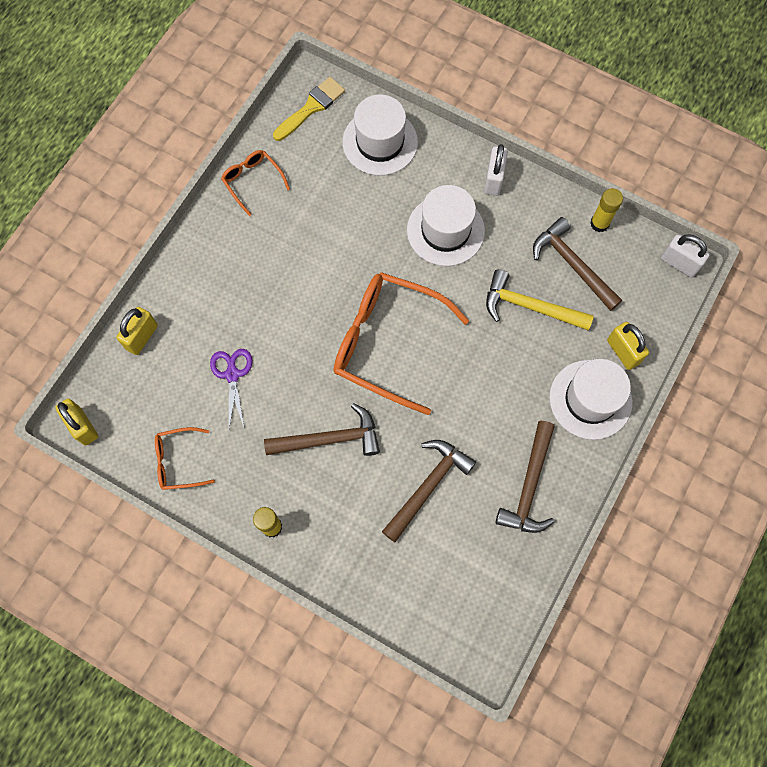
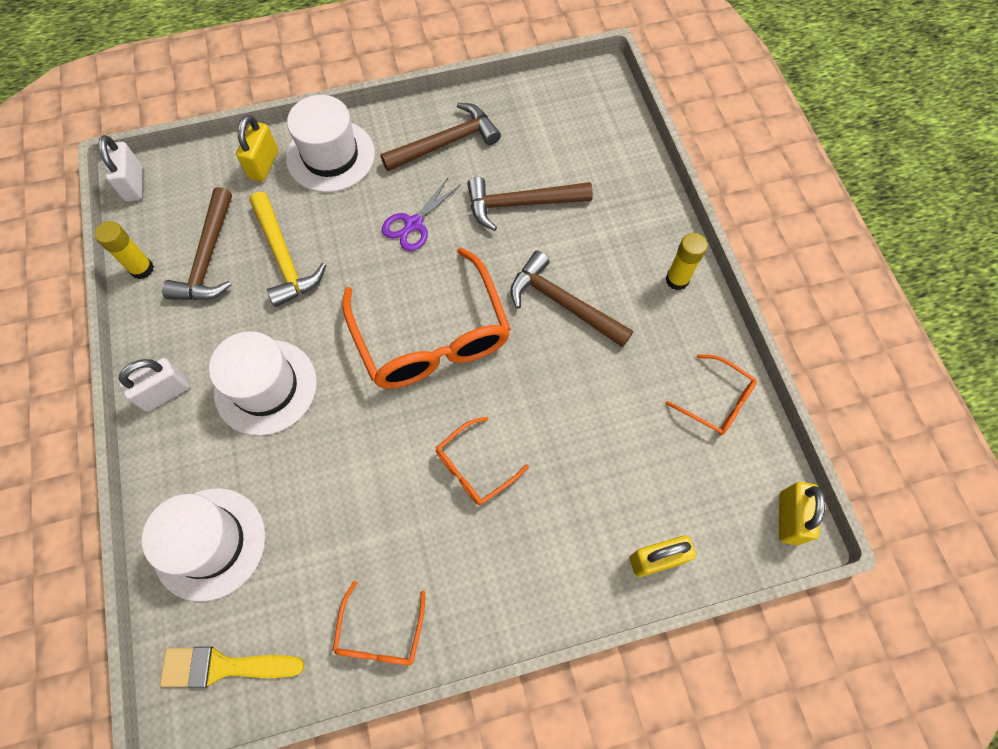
camera: 135 degrees left, 5 degrees down
purple scissors [210,349,252,428] -> purple scissors moved to [382,178,461,251]
none -> orange glasses [436,417,529,505]

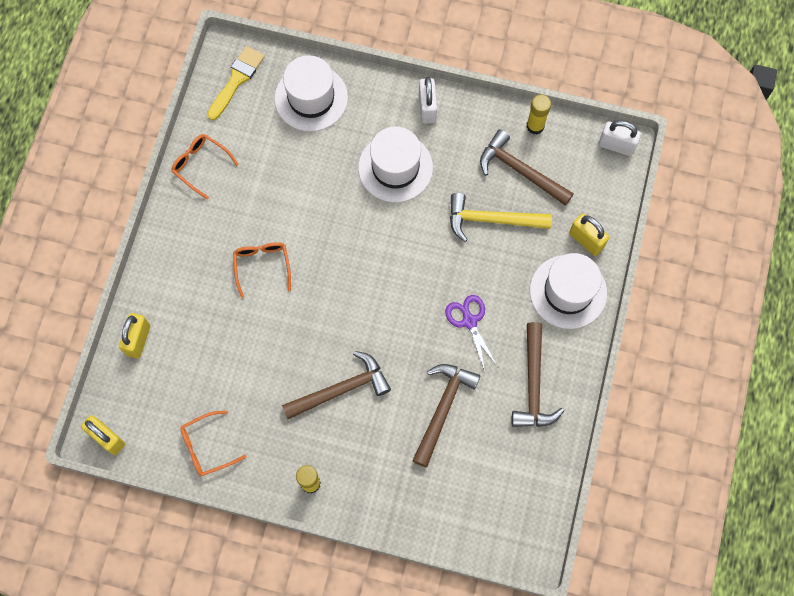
camera: 120 degrees right, 5 degrees up
orange glasses [342,247,511,389] -> none

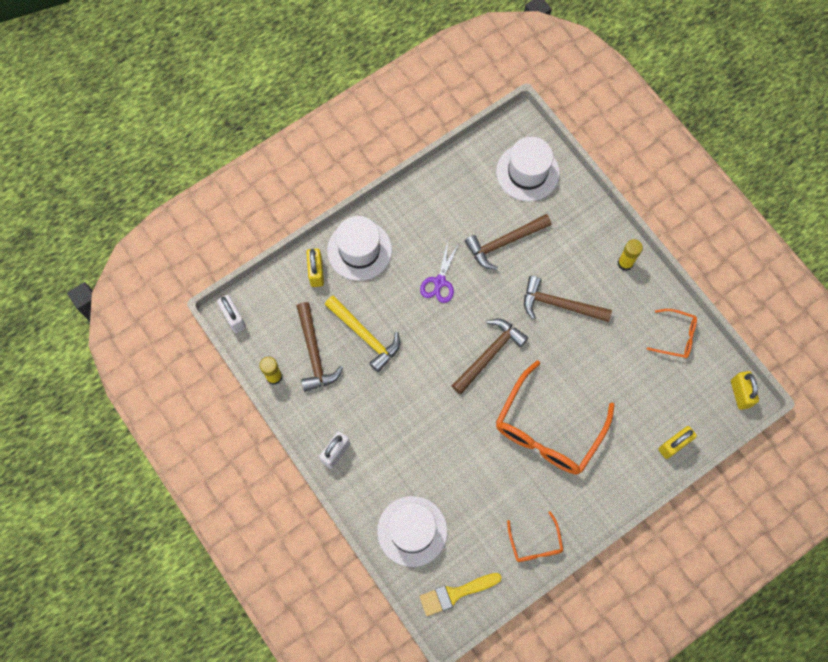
camera: 140 degrees left, 0 degrees up
orange glasses [233,242,291,298] -> orange glasses [496,360,615,475], size x2.06
white hat [358,127,433,202] -> white hat moved to [496,137,560,201]
brown hammer [512,322,564,427] -> brown hammer moved to [451,319,528,394]

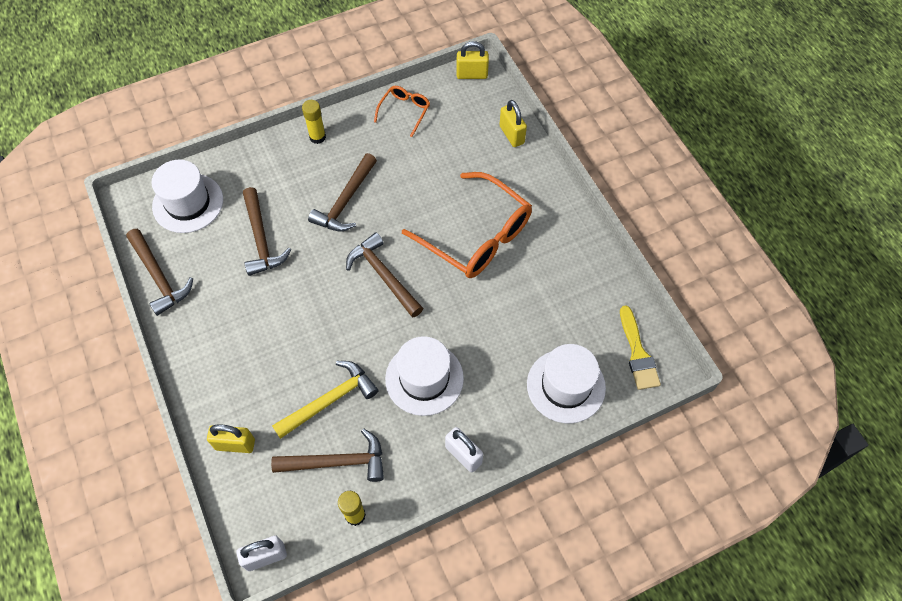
camera: 80 degrees left, 10 degrees down
white hat [327,216,392,281] -> white hat moved to [385,336,464,416]
purple scissors [420,241,458,303] -> none
orange glasses [507,511,563,562] -> none
none -> brown hammer [126,229,193,316]

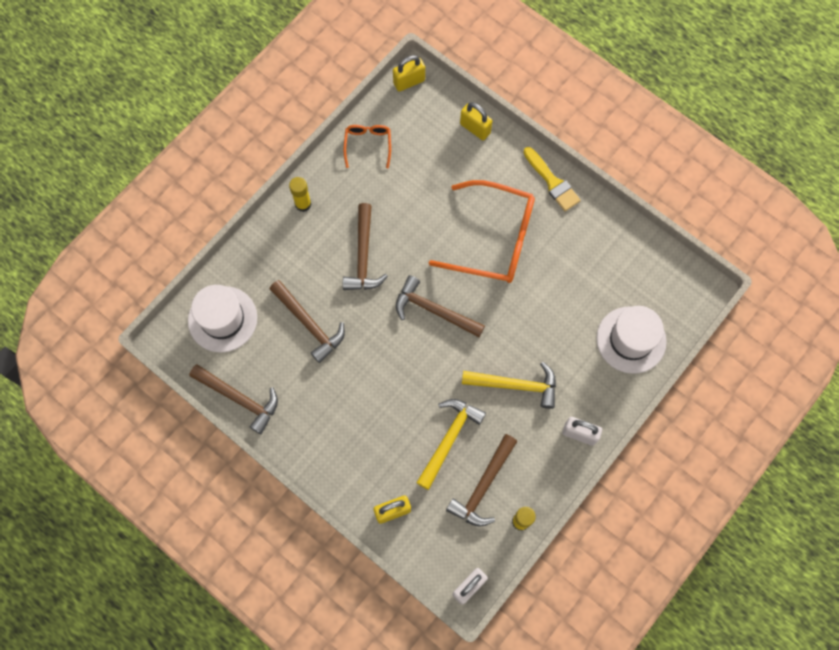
camera: 25 degrees left, 10 degrees up
brown hammer [271,429,384,482] -> brown hammer turned 150 degrees clockwise [446,434,518,527]
white hat [385,336,464,416] -> yellow hammer [462,362,556,409]
yellow brush [620,305,661,390] -> yellow brush moved to [523,147,581,211]

